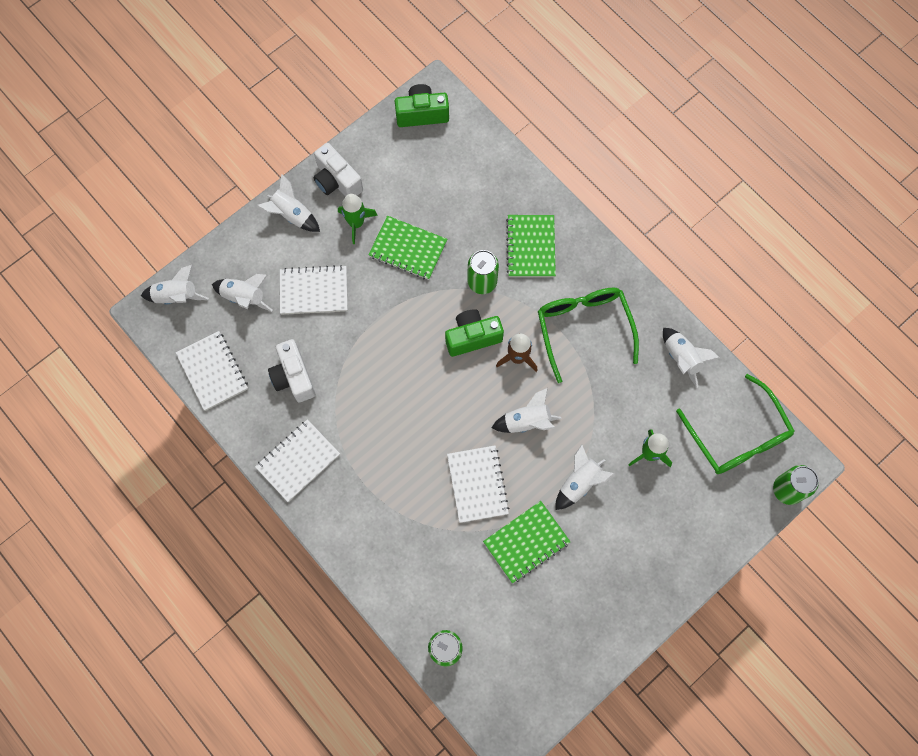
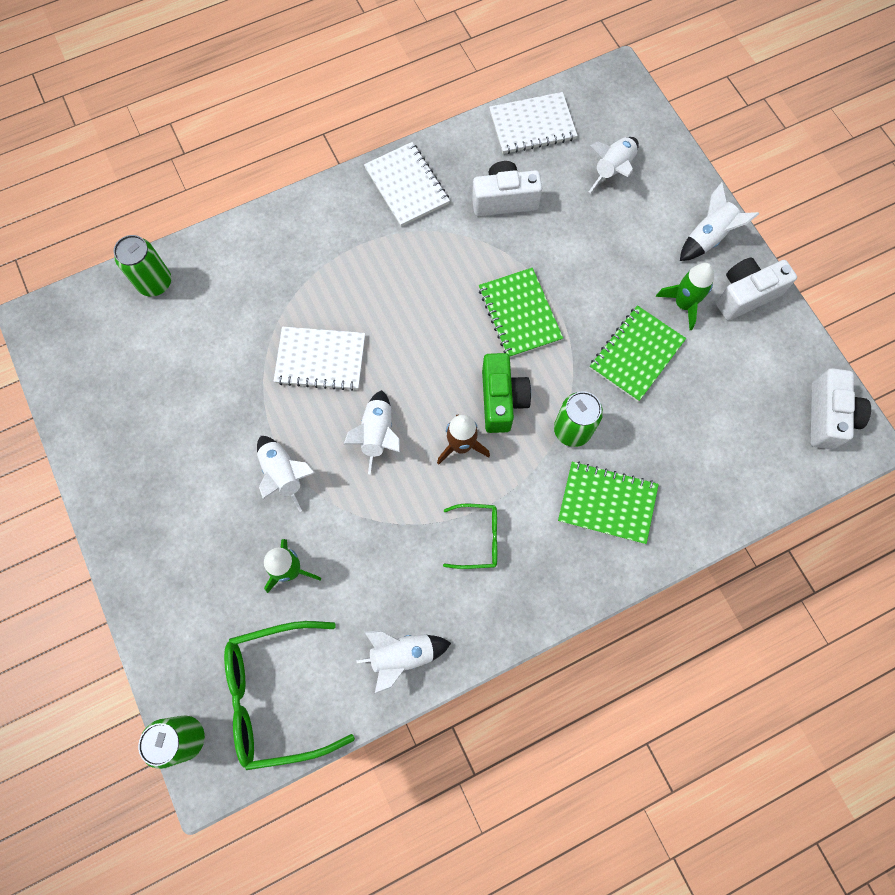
camera: 105 degrees right, 0 degrees up
white rocket [141,265,209,304] -> none
white notebook [280,265,347,315] -> none
green camera [395,84,449,127] -> white camera [810,368,871,449]
green notebook [483,501,570,583] -> green notebook moved to [479,268,563,358]
green glasses [538,288,639,383] -> green glasses [443,504,497,569], size x0.53

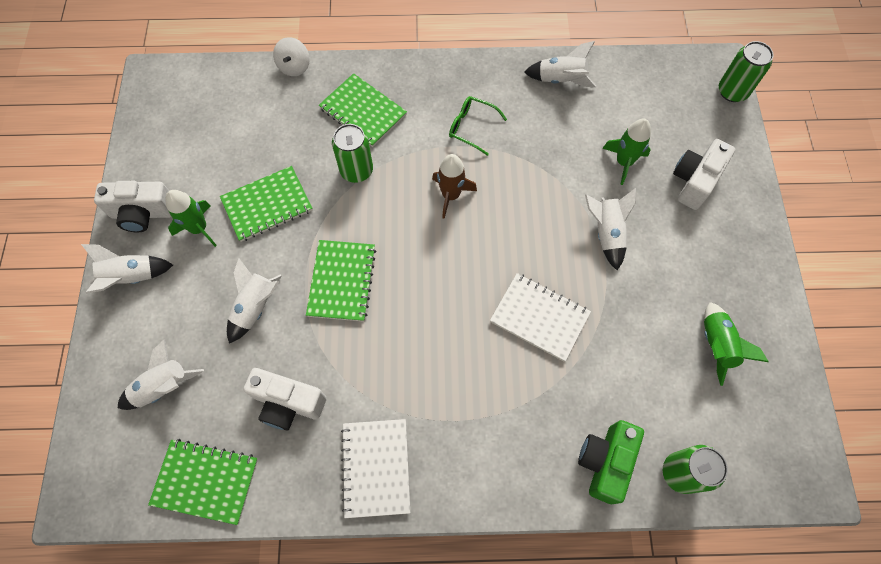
camera: 155 degrees left, 5 degrees down
green glasses [224,621,355,770] -> none
white rocket [344,390,400,475] -> white rocket moved to [227,258,282,343]
green camera [482,353,531,433] -> green camera moved to [578,420,644,504]
white notebook [489,92,578,154] -> green notebook [148,439,258,525]
white camera [810,368,871,449] -> white camera moved to [673,139,735,210]
none -> white spinning top [273,37,310,76]
none -> green rocket [704,302,769,386]

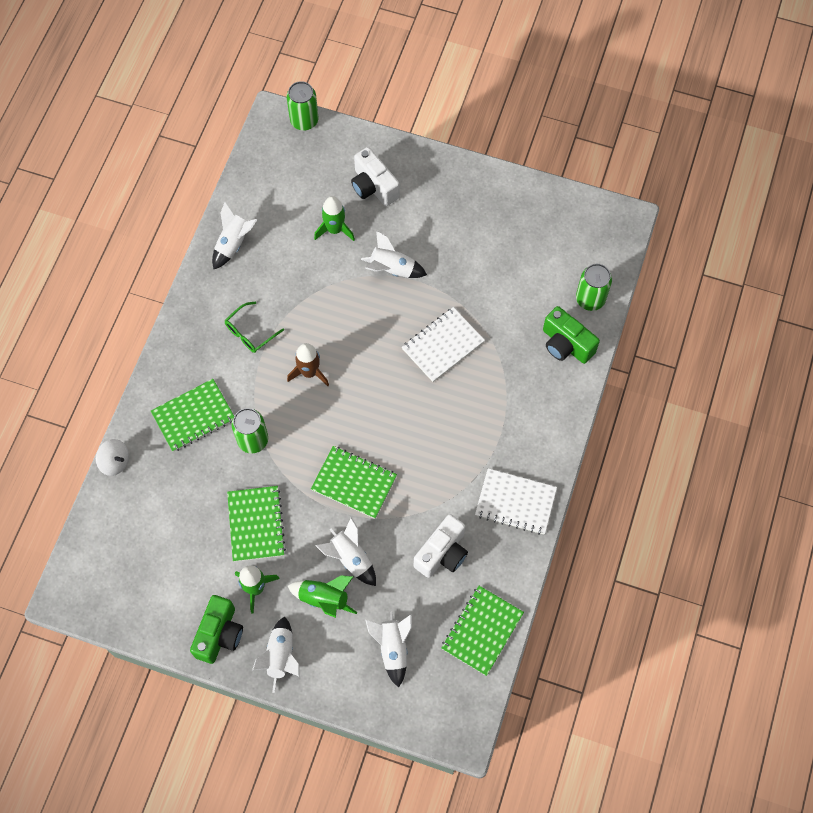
camera: 70 degrees left, 0 degrees up
white camera [94,181,172,232] -> green camera [190,595,243,664]
green rocket [704,302,769,386] -> green rocket moved to [288,575,357,618]

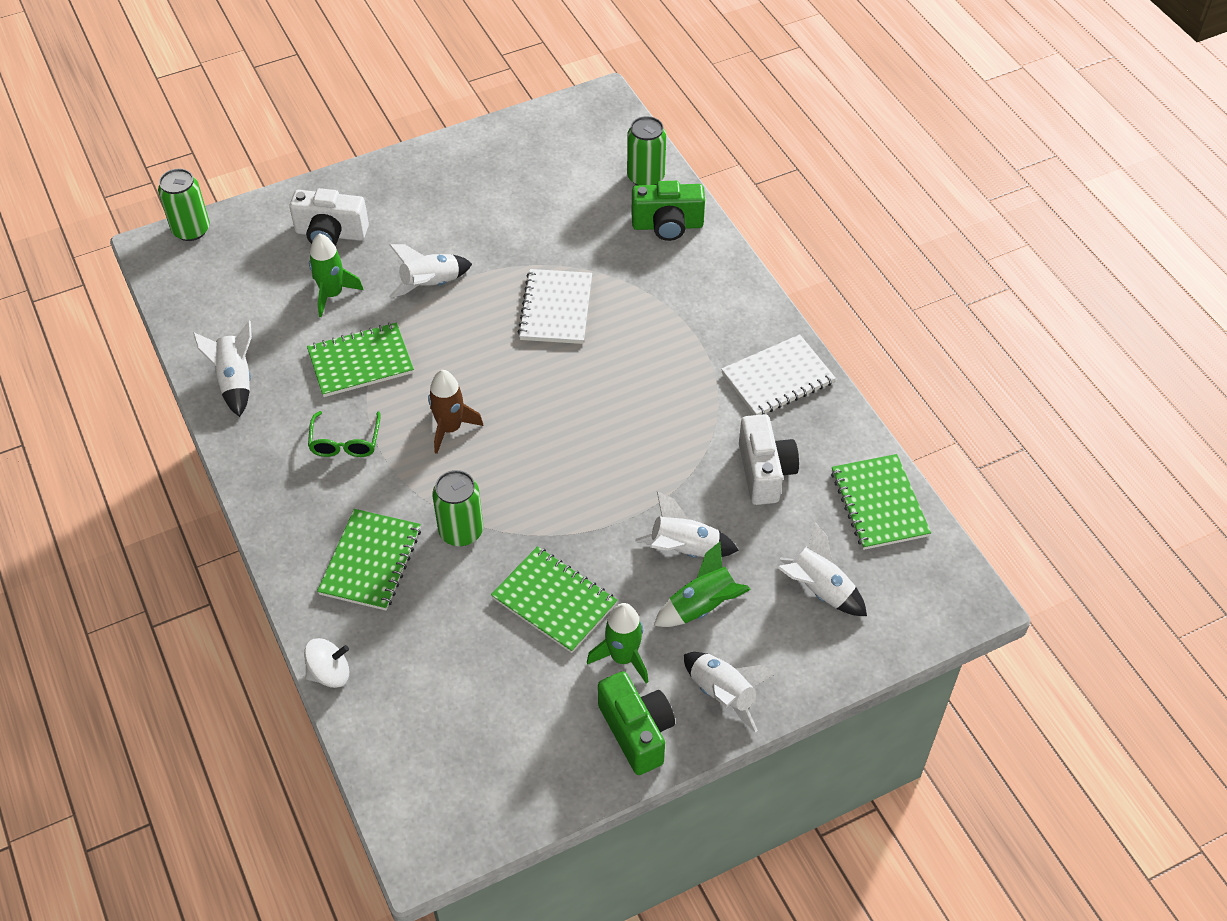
camera: 45 degrees left, 15 degrees down
green notebook [311,446,397,519] -> green notebook moved to [307,323,414,397]

